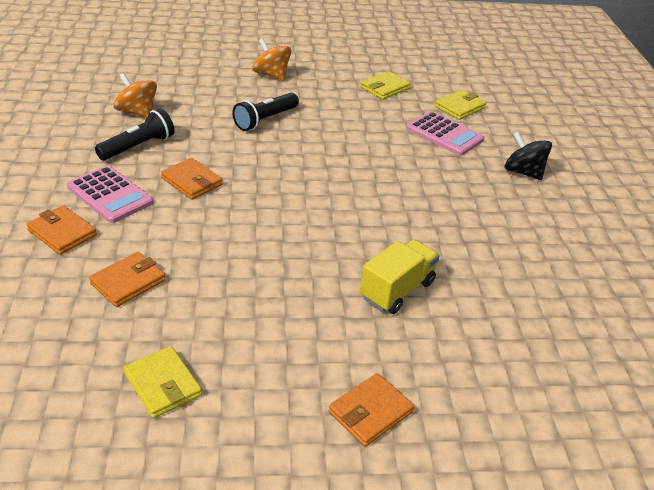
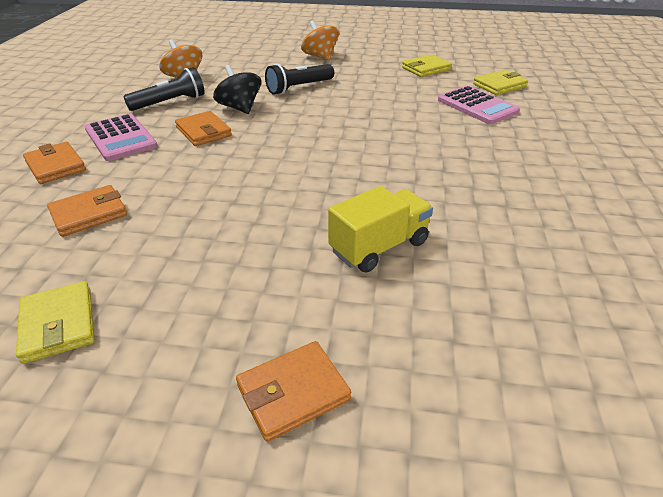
camera: 15 degrees right, 0 degrees up
black spinning top [505,132,552,180] -> black spinning top moved to [213,65,261,114]

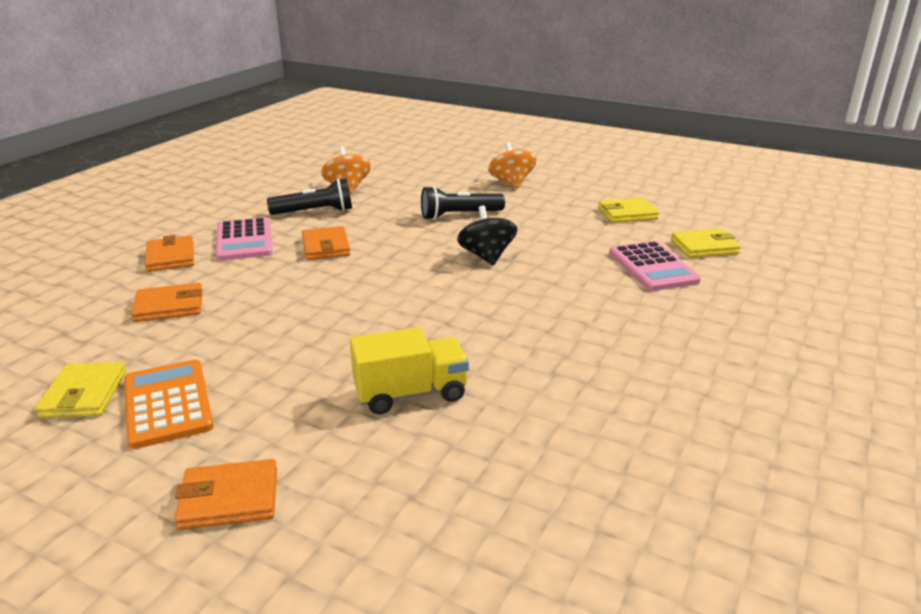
camera: 20 degrees right, 10 degrees down
black spinning top [213,65,261,114] -> black spinning top moved to [457,206,517,266]
none -> orange calculator [124,360,214,449]

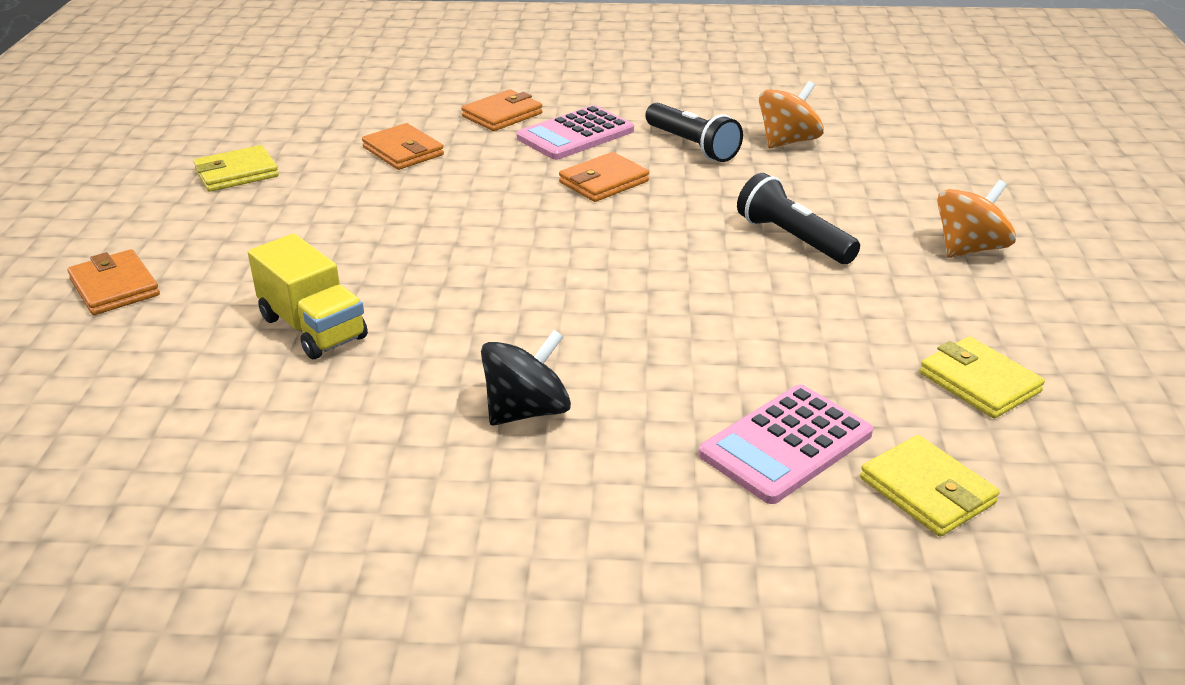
camera: 65 degrees right, 5 degrees up
orange calculator [124,360,214,449] -> none
black spinning top [457,206,517,266] -> black spinning top moved to [481,330,571,425]

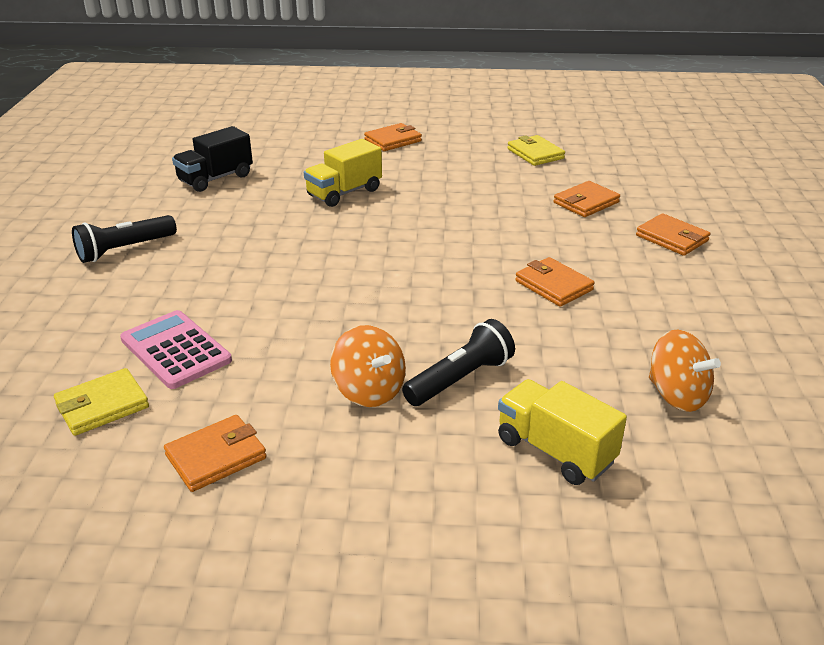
camera: 90 degrees right, 0 degrees up
black spinning top [481,330,571,425] -> none
pink calculator [516,105,634,160] -> none
black flashlight [645,103,743,162] -> black flashlight moved to [72,215,177,263]
yellow wallet [920,337,1045,418] -> orange wallet [164,415,266,492]
orange spinning top [937,180,1016,258] -> orange spinning top moved to [330,325,406,407]
none -> black truck [172,126,253,192]
none -> yellow truck [498,379,627,485]

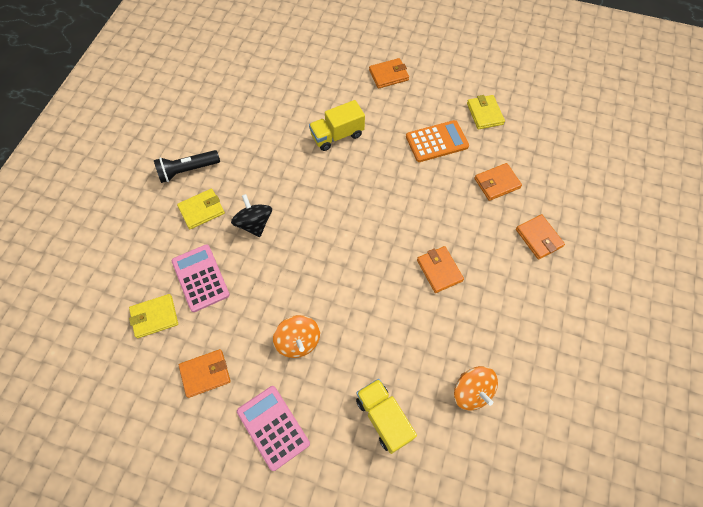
camera: 15 degrees right, 30 degrees up
black truck [172,126,253,192] -> none
black flashlight [402,319,515,406] -> none
none -> yellow wallet [177,189,225,229]
none -> black spinning top [231,194,272,237]
none -> pink calculator [237,386,310,471]
none -> orange calculator [406,120,469,162]

